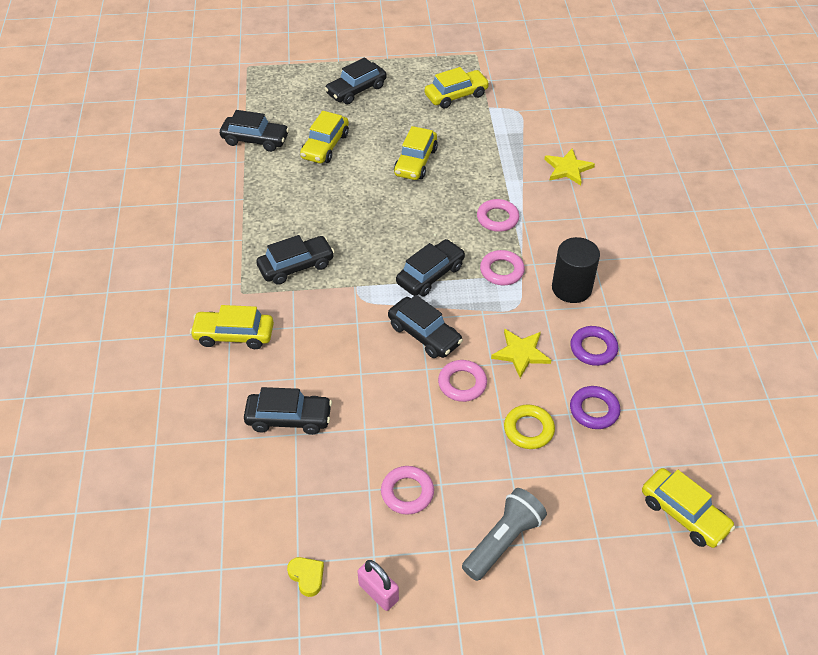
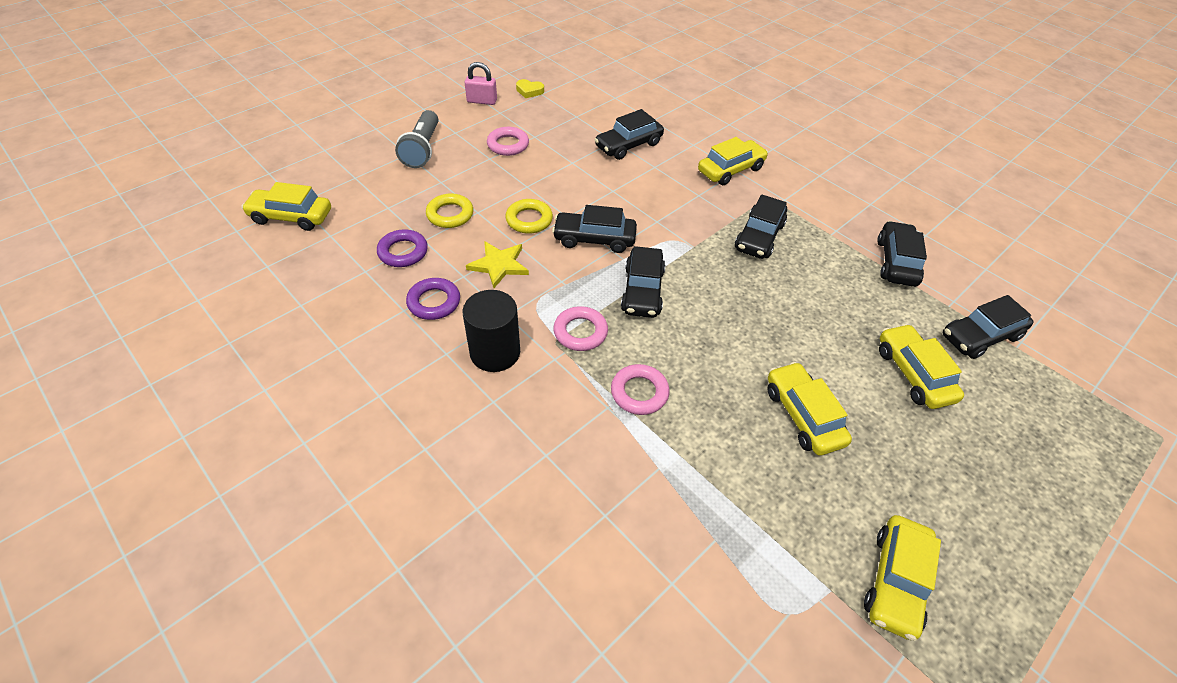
camera: 140 degrees right, 0 degrees up
black car [325,57,386,104] -> black car moved to [878,221,927,287]
pink ring [438,360,487,402] -> yellow ring [505,199,553,234]
yellow star [544,149,595,185] -> none

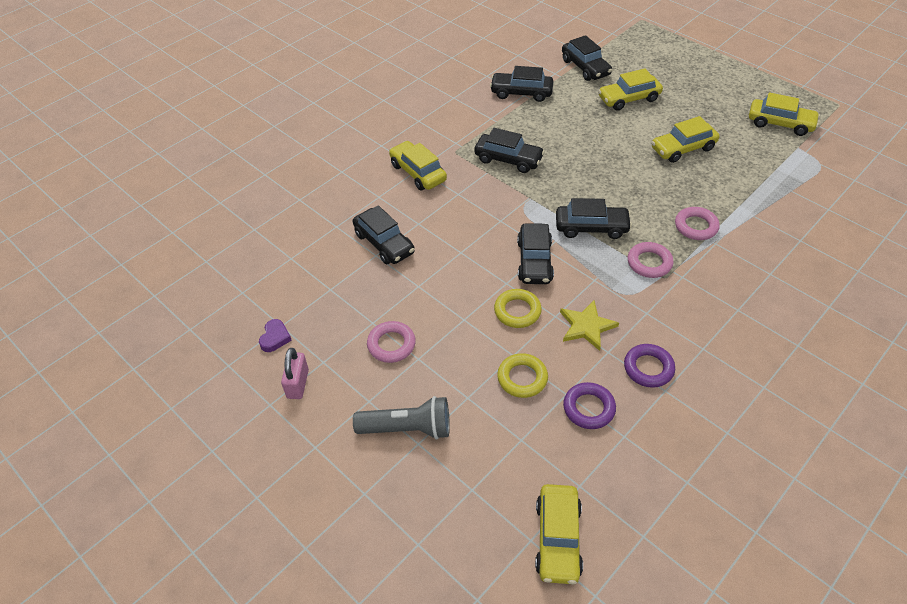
camera: 90 degrees left, 0 degrees up
black cylinder [462,290,520,372] -> none
yellow heart [516,79,544,98] -> purple heart [259,319,292,352]

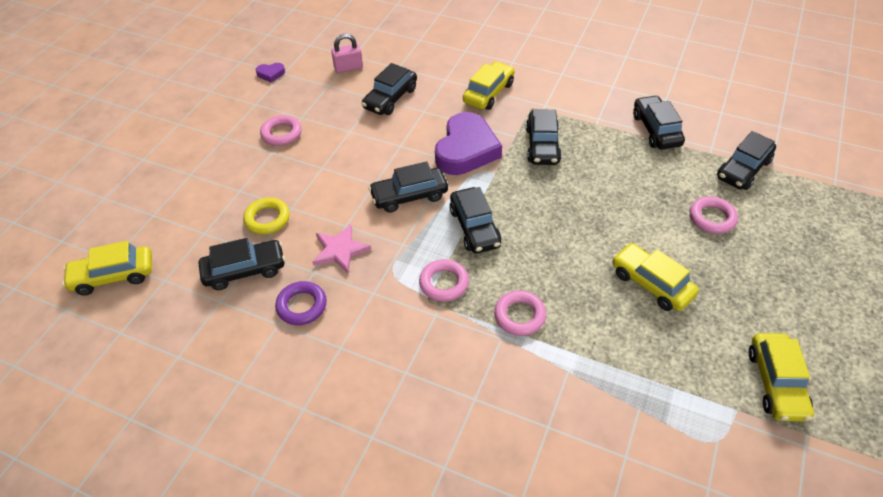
camera: 70 degrees right, 0 degrees up
pink padlock [281,348,309,399] -> pink padlock moved to [331,34,363,73]
grey flashlight [353,396,450,440] -> none
yellow ring [494,289,542,328] -> none
yellow star [560,300,619,351] -> pink star [312,224,371,273]
purple ring [563,382,616,429] -> black car [199,238,285,290]
yellow car [598,69,663,110] -> pink ring [690,196,738,234]
none -> purple heart [435,112,502,175]

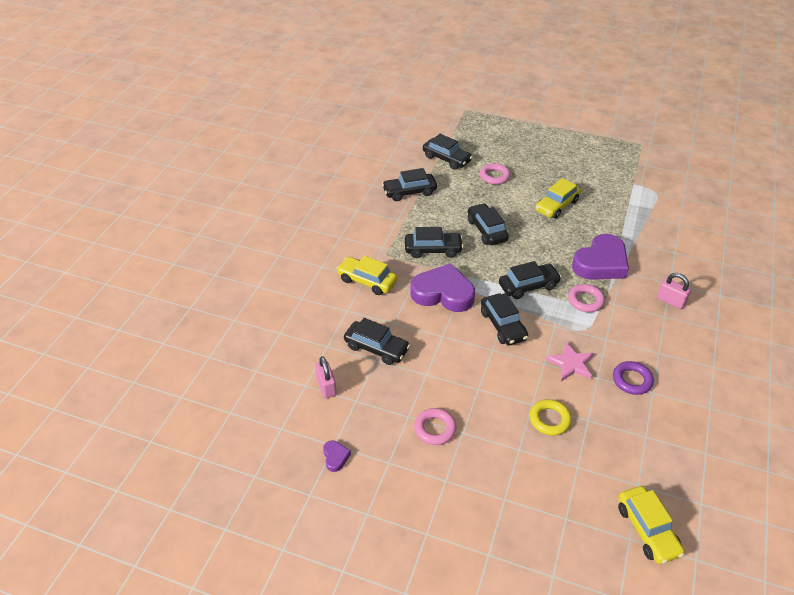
camera: 95 degrees left, 5 degrees down
black car [199,238,285,290] -> black car moved to [468,203,509,245]
pink ring [494,290,546,336] -> purple heart [572,234,629,280]
yellow car [749,333,814,422] -> none
none -> pink padlock [657,273,691,309]

